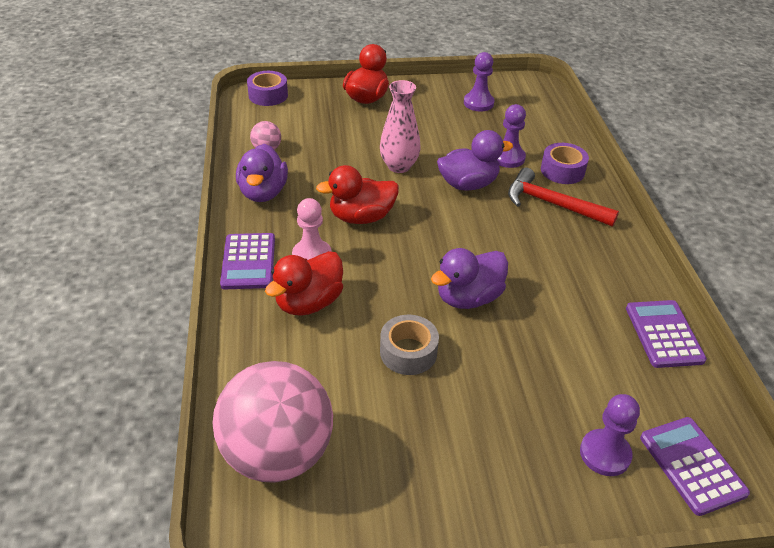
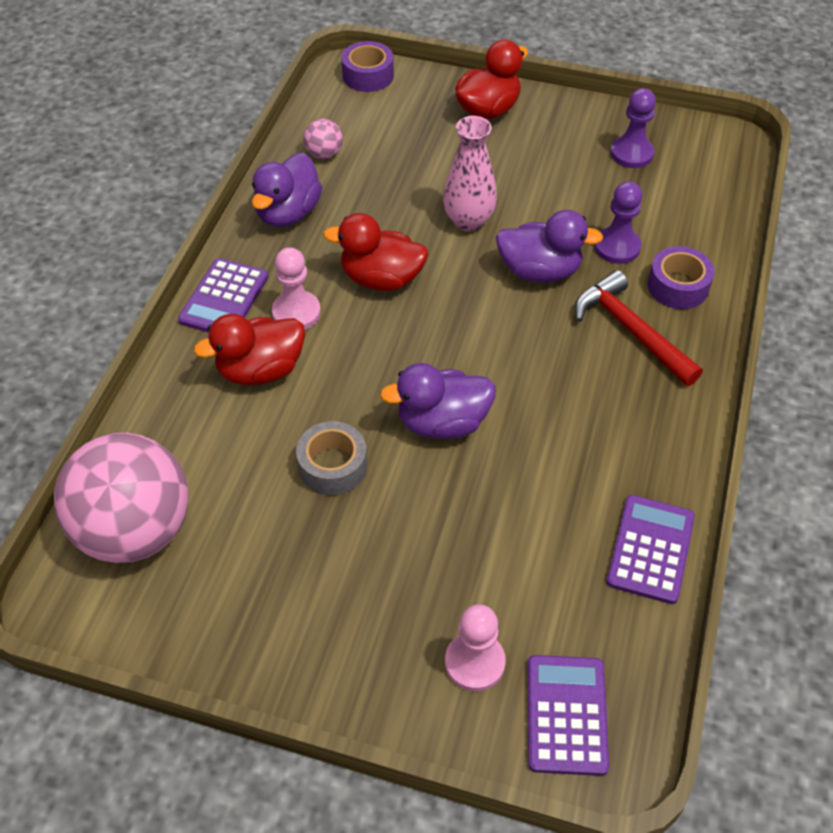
camera: 25 degrees right, 10 degrees up
purple pawn [580,394,640,476] -> pink pawn [445,604,506,692]

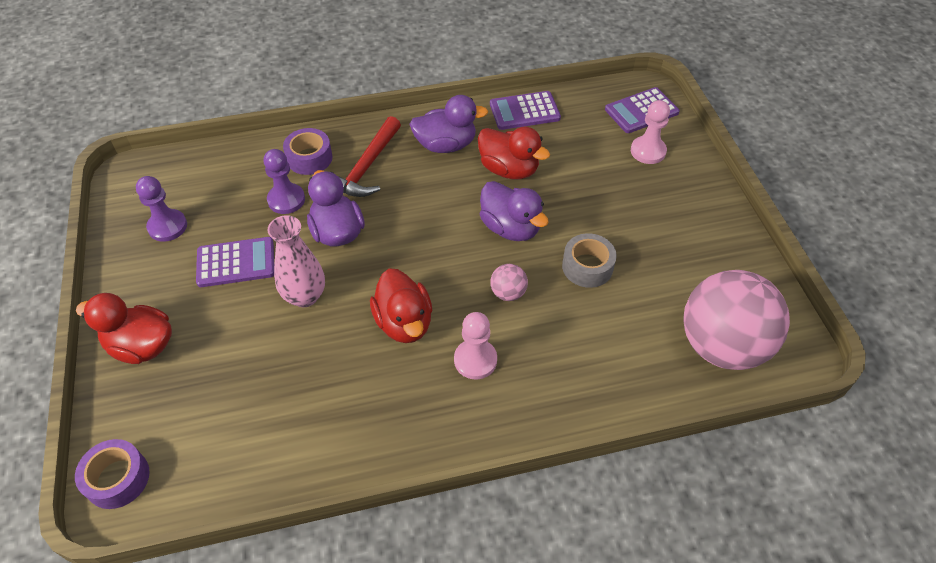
camera: 120 degrees left, 0 degrees up
purple calculator [178,258,268,333] -> purple calculator moved to [196,237,274,287]
red duck [194,314,305,386] -> red duck moved to [478,127,550,179]
purple duck [252,153,322,227] -> purple duck moved to [409,95,488,153]
pink ball [303,119,343,159] -> pink ball moved to [490,264,528,301]

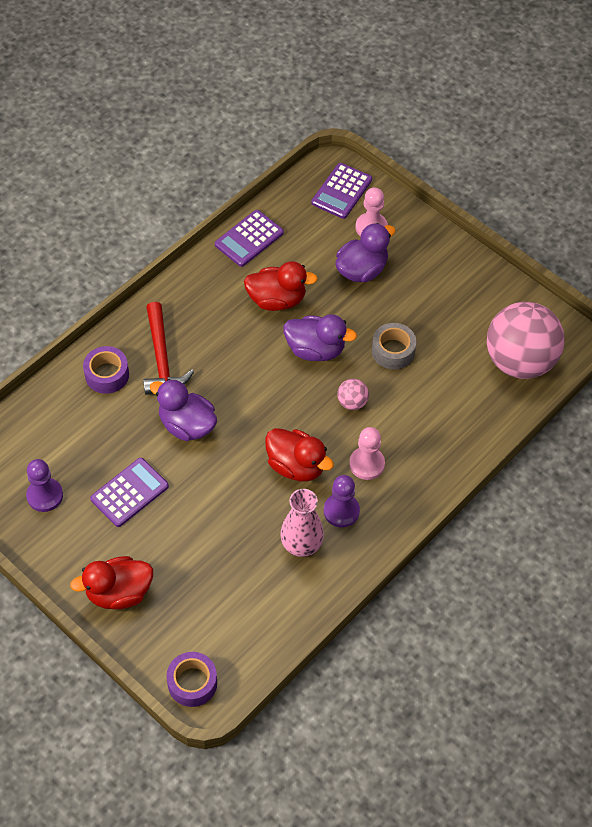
camera: 35 degrees left, 5 degrees up
purple pawn [263,149,305,214] -> purple pawn moved to [324,475,360,527]
pink vase [268,215,325,307] -> pink vase moved to [280,489,324,557]
purple duck [409,95,488,153] -> purple duck moved to [335,223,395,282]

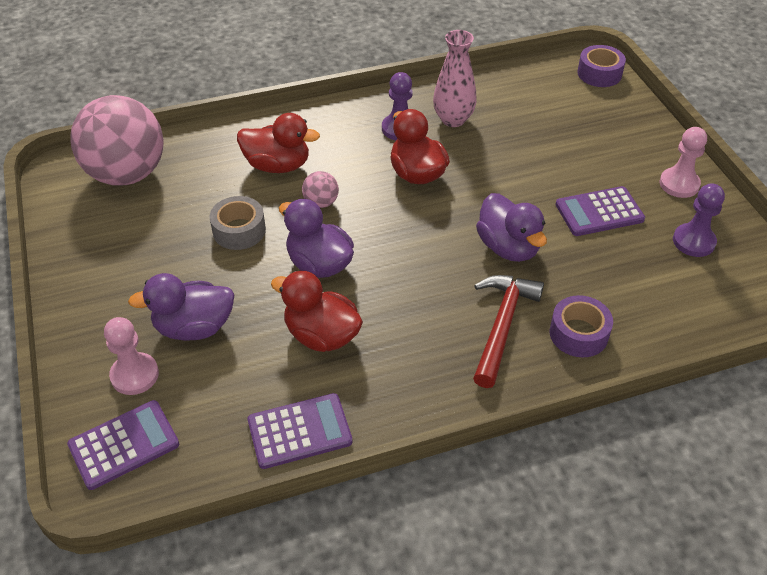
camera: 150 degrees left, 10 degrees down
red duck [70,556,153,609] -> red duck moved to [237,113,320,173]
pink pawn [349,427,385,480] -> pink pawn moved to [660,127,707,198]

